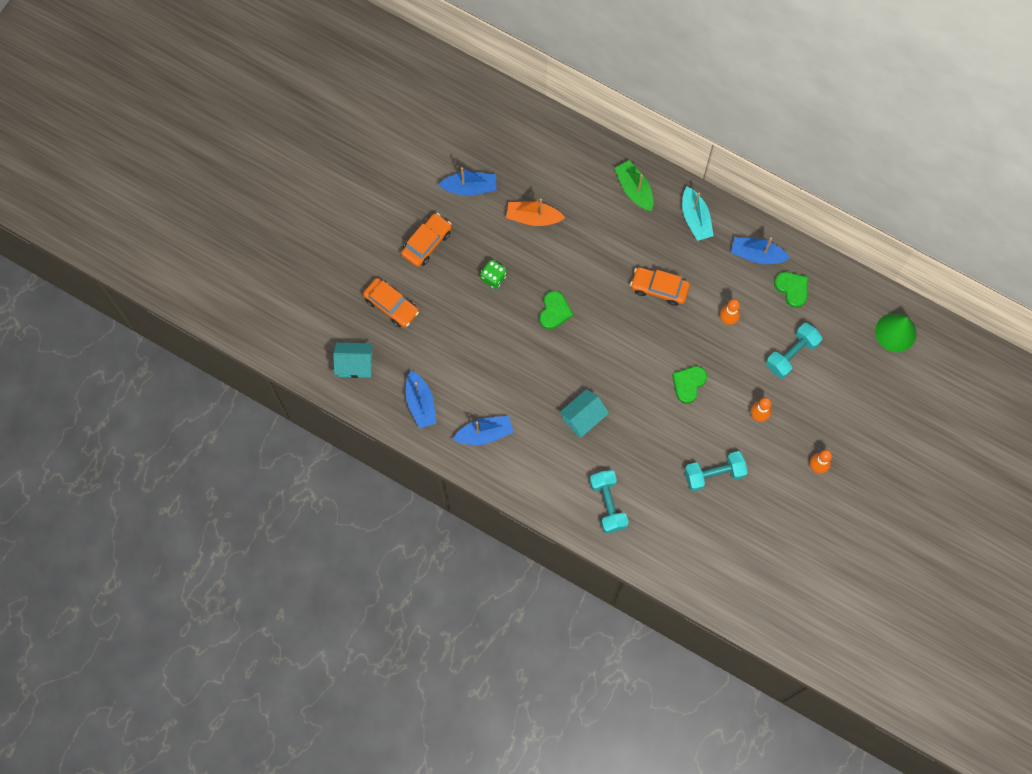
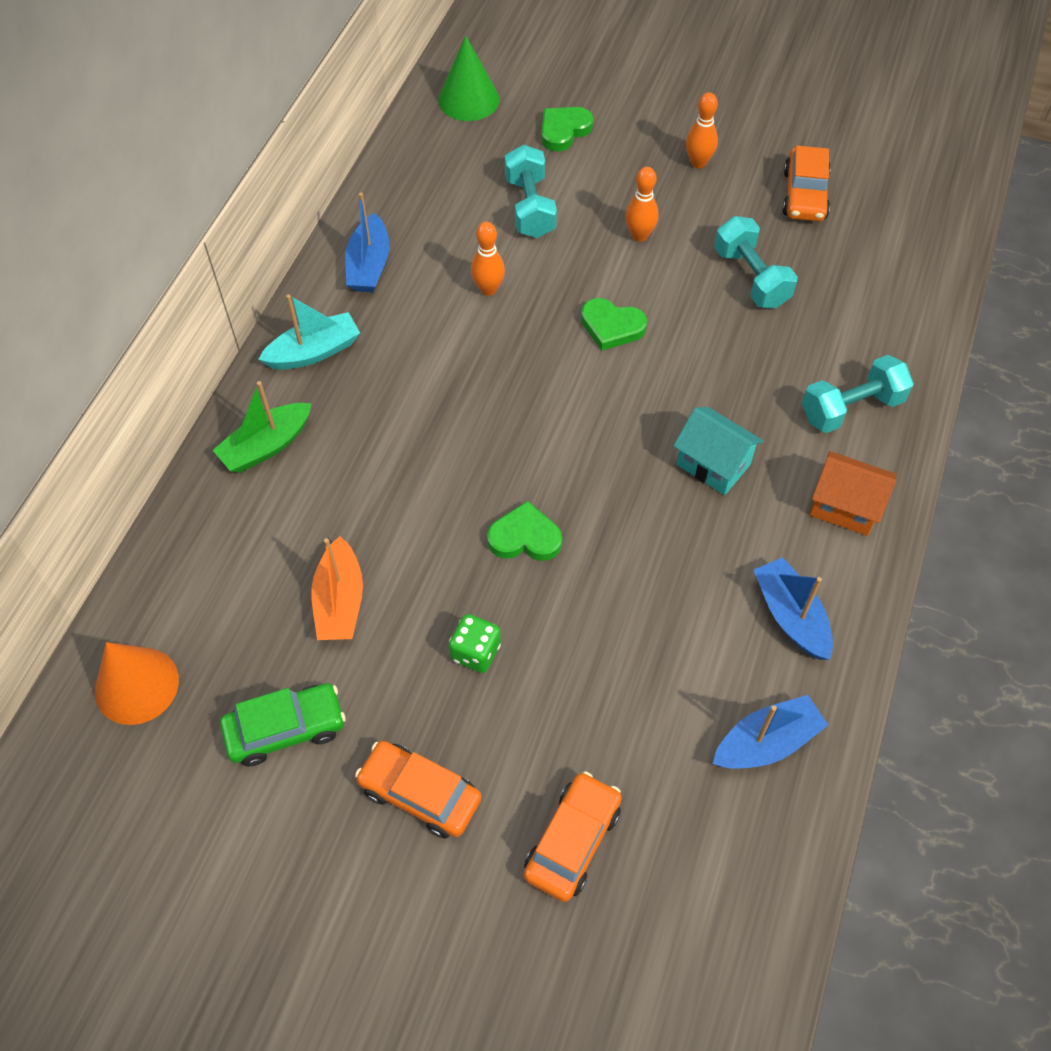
camera: 100 degrees left, 15 degrees down
turquoise house [333,343,373,378] -> none
blue boat [438,167,497,196] -> green car [220,683,346,766]
orange car [630,267,690,306] -> orange car moved to [782,146,831,221]
turquoise dumbbell [766,323,822,379] -> turquoise dumbbell turned 45 degrees clockwise [505,145,557,238]
green heart [774,272,808,308] -> green heart moved to [541,107,593,152]
none -> orange cone [95,642,179,725]
none -> orange house [810,451,896,536]

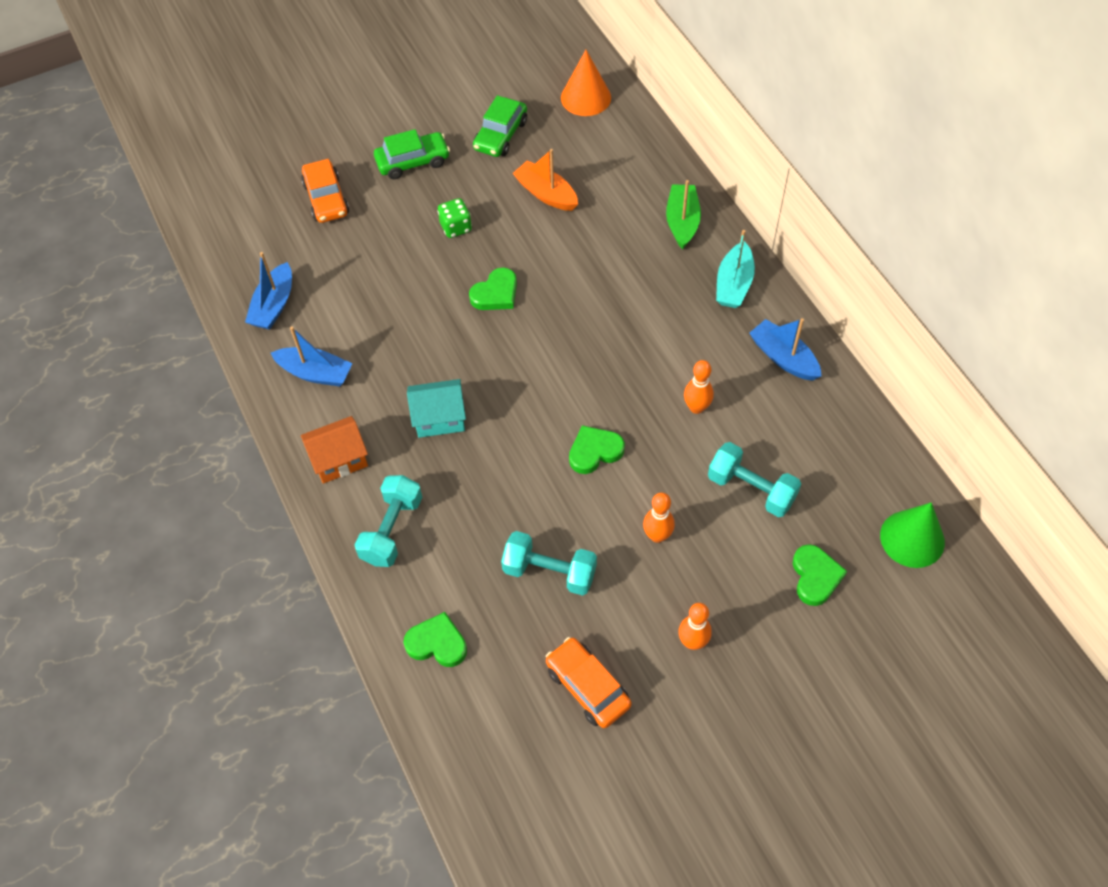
camera: 135 degrees right, 0 degrees up
orange car [355,741,482,839] -> green car [374,129,450,179]
none -> green heart [404,612,467,667]

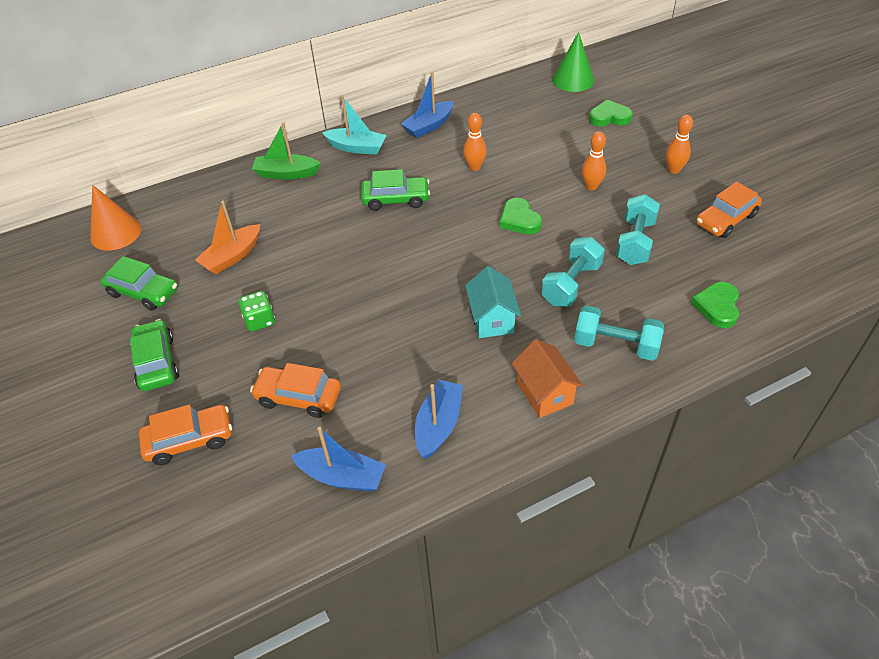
camera: 90 degrees left, 10 degrees down
green heart [469,267,517,310] -> none
turquoise dumbbell [708,442,801,517] -> turquoise dumbbell moved to [541,237,605,306]
none -> orange car [250,363,341,418]
none -> green car [361,169,430,211]

